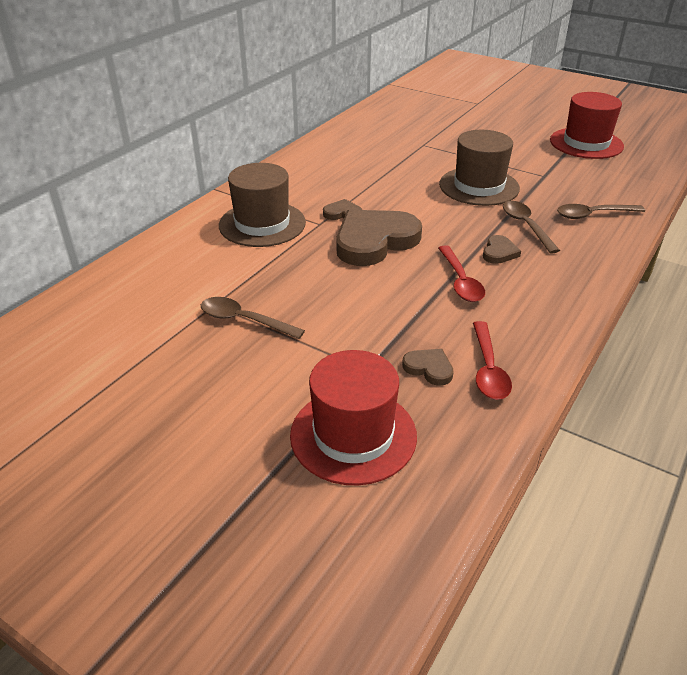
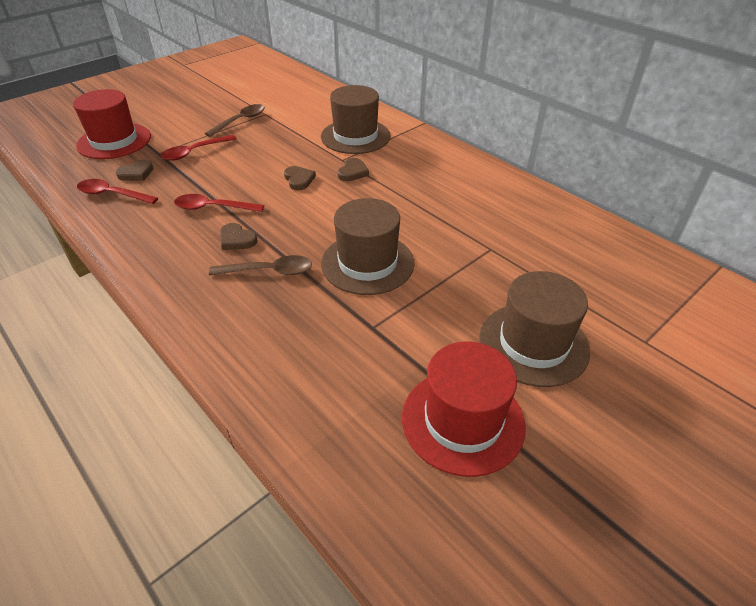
camera: 105 degrees right, 5 degrees up
brown heart [336,210,422,266] -> brown heart [284,166,316,190], size x0.44
brown spoon [557,204,645,219] -> none
none -> red spoon [161,135,237,161]
none -> brown hat [479,271,590,387]

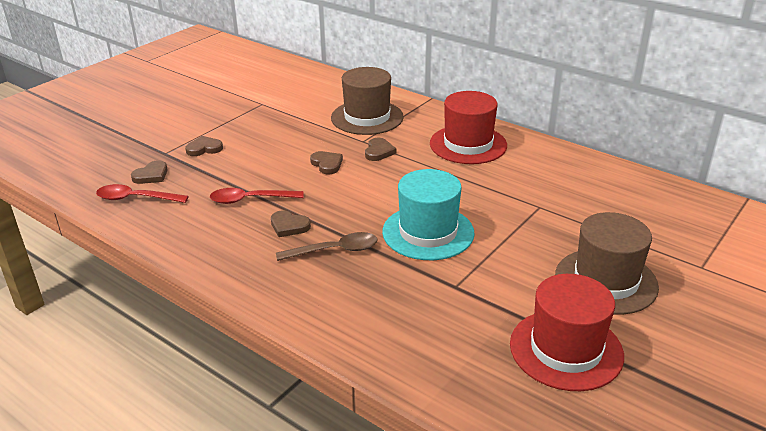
camera: 10 degrees left, 10 degrees down
red hat [73,89,151,159] -> red hat moved to [430,91,507,164]
red spoon [161,135,237,161] -> brown heart [185,136,223,156]
brown spoon [205,104,265,137] -> none
brown hat [321,198,414,295] -> turquoise hat [382,169,475,260]

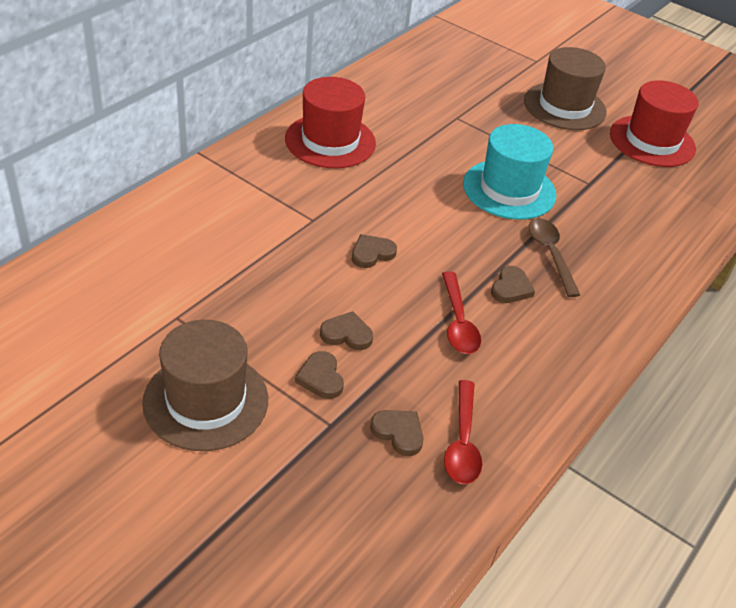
camera: 95 degrees left, 10 degrees up
brown hat [331,67,404,135] -> brown hat moved to [142,320,268,451]
brown heart [365,138,396,161] -> brown heart moved to [320,311,373,350]

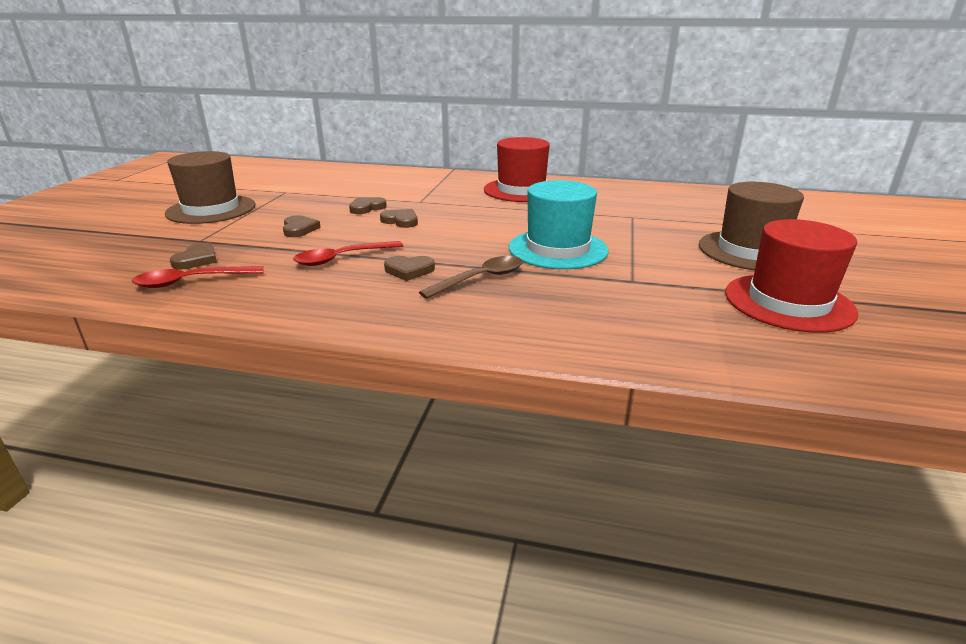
camera: 70 degrees right, 15 degrees down
brown heart [295,351,344,399] -> brown heart moved to [349,197,387,214]

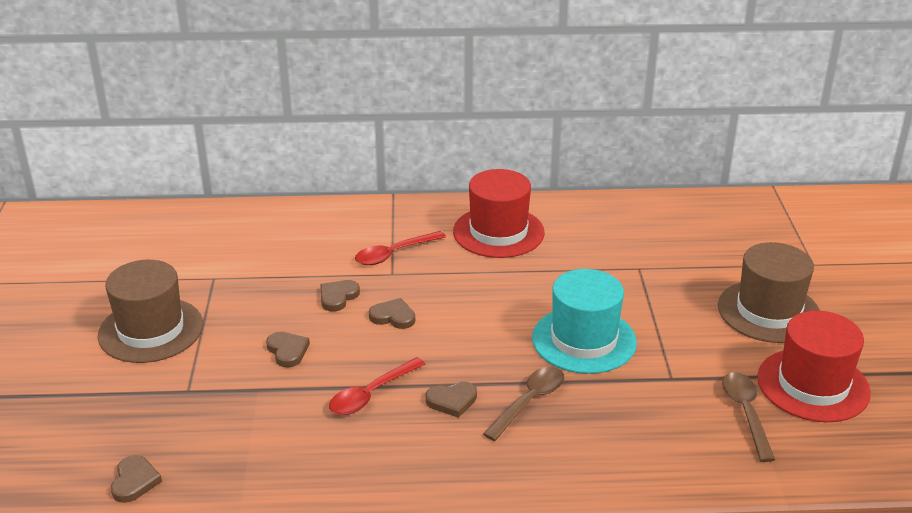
camera: 15 degrees left, 5 degrees up
red spoon [132,266,264,288] -> red spoon moved to [355,231,446,265]
brown heart [170,243,217,269] -> brown heart moved to [111,455,162,503]
none -> brown spoon [722,372,775,462]

